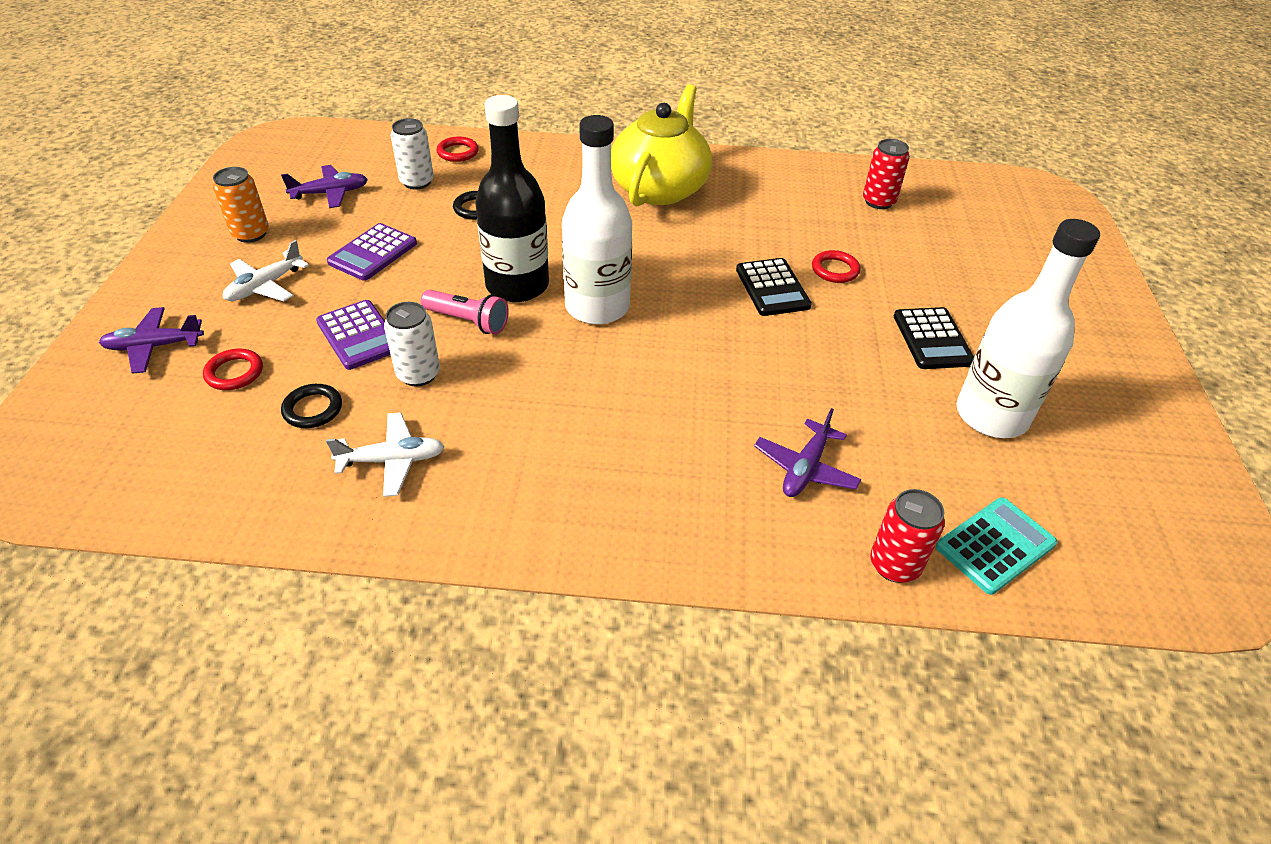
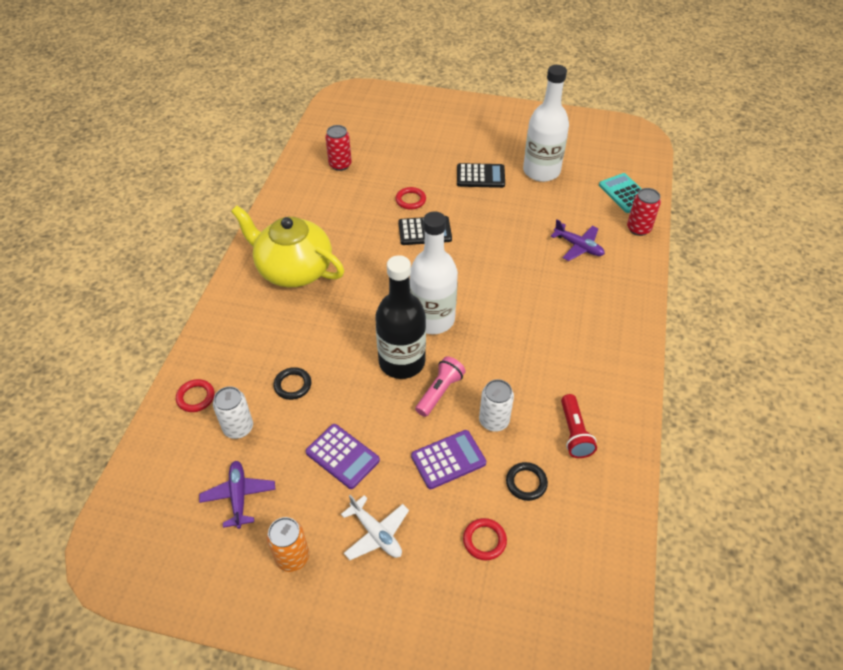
camera: 80 degrees left, 5 degrees up
purple plane [99,307,204,374] -> none
white plane [326,412,445,497] -> red flashlight [561,394,597,458]

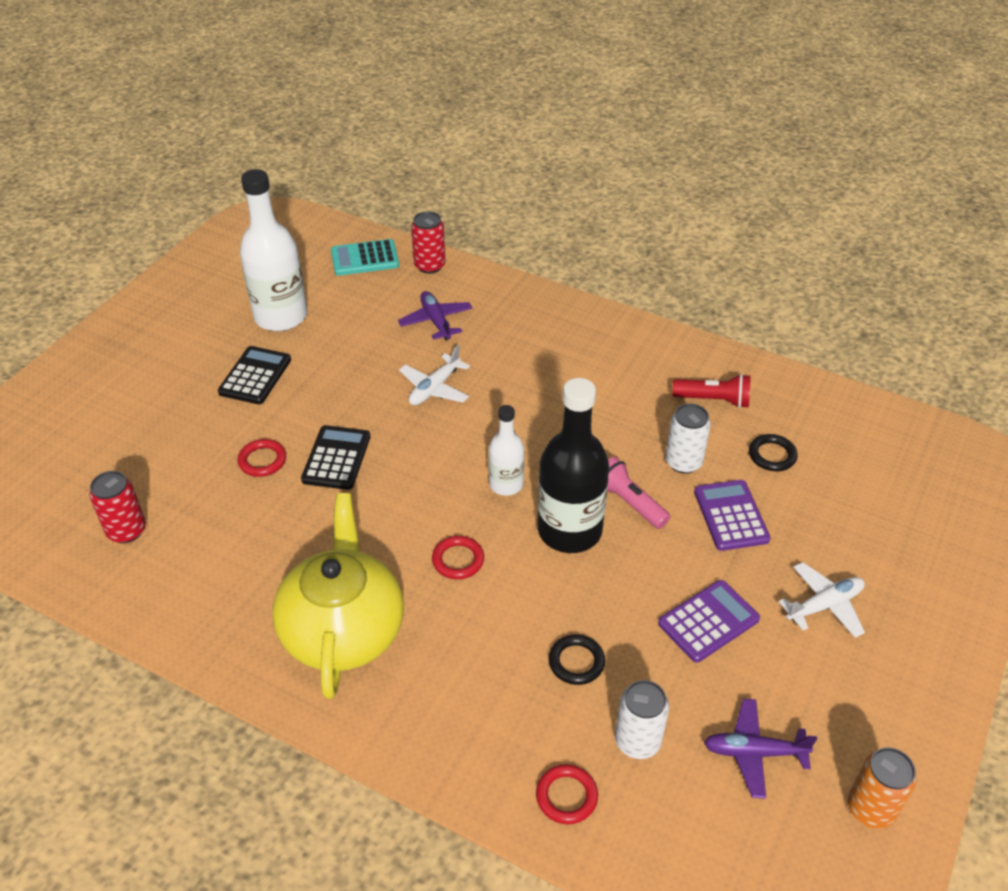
camera: 75 degrees left, 5 degrees down
yellow teapot [231,206,344,287] -> yellow teapot turned 135 degrees clockwise [272,493,404,699]
orange can [267,517,309,572] -> orange can moved to [848,747,916,829]
white bottle [409,212,458,334] -> white bottle [488,405,524,496], size x0.55
red ring [463,518,507,561] -> red ring moved to [432,536,484,579]
purple plane [551,220,605,261] -> purple plane turned 75 degrees counterclockwise [398,291,473,340]
none -> white plane [399,345,470,405]

